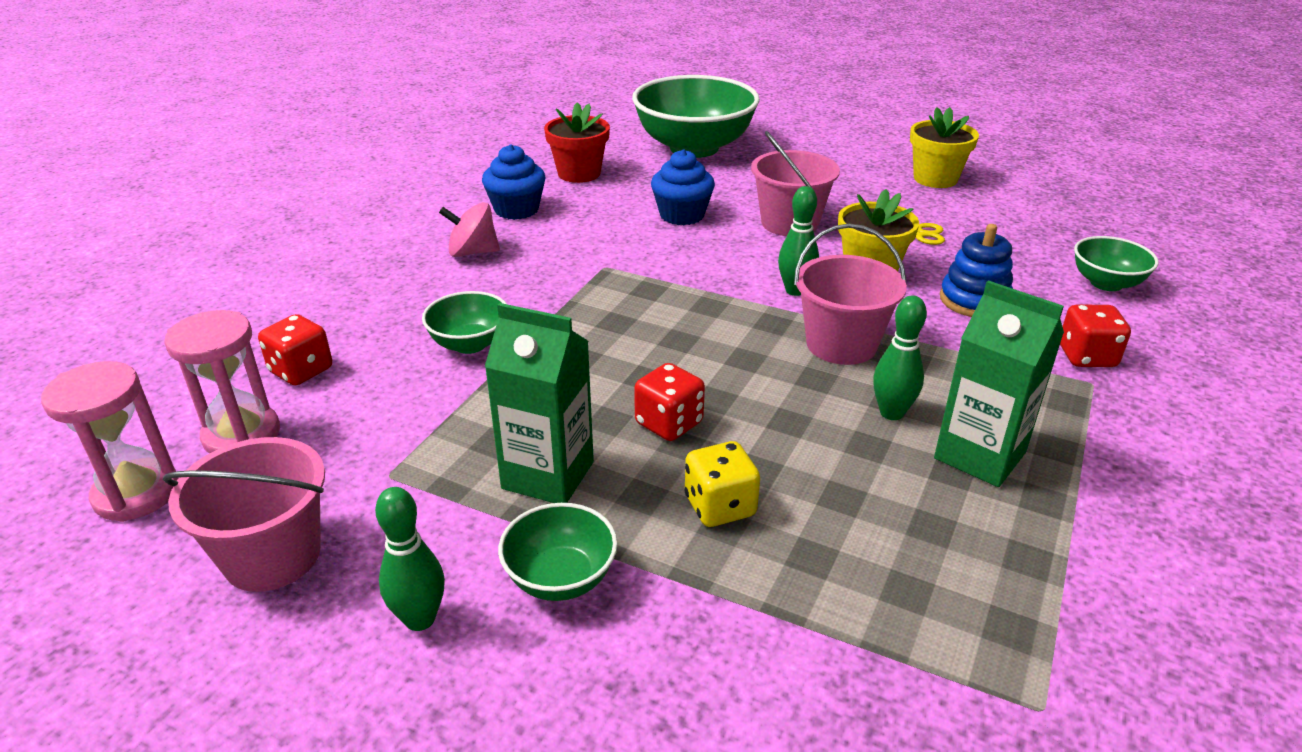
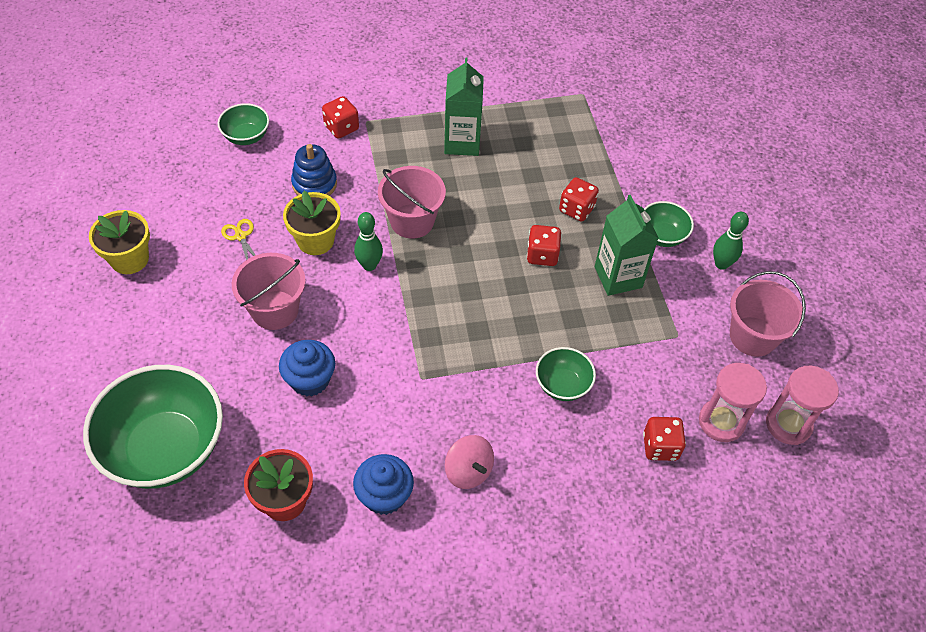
camera: 130 degrees left, 20 degrees up
yellow dice [685,441,760,527] -> red dice [559,177,599,222]
green bowling pin [873,295,927,420] -> none

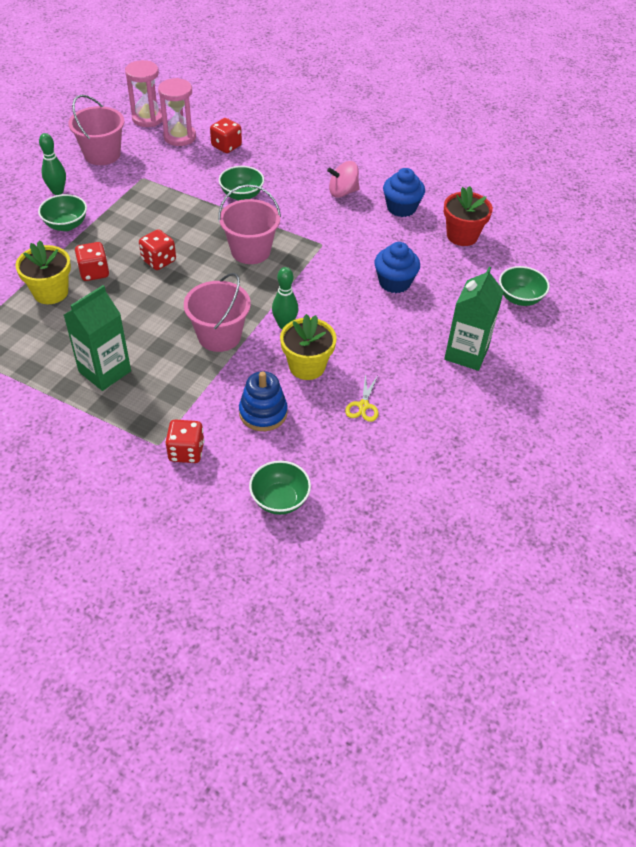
camera: 140 degrees left, 5 degrees down
green bowl [83,365,223,489] -> green bowl [499,266,550,306], size x0.48
yellow flower pot [89,210,150,274] -> yellow flower pot moved to [15,240,71,304]
pink bucket [232,253,306,330] -> pink bucket moved to [218,185,281,264]
pink spinning top [445,435,494,489] -> pink spinning top turned 105 degrees counterclockwise [327,161,359,198]
green carton [595,195,659,296] -> green carton moved to [444,267,504,371]

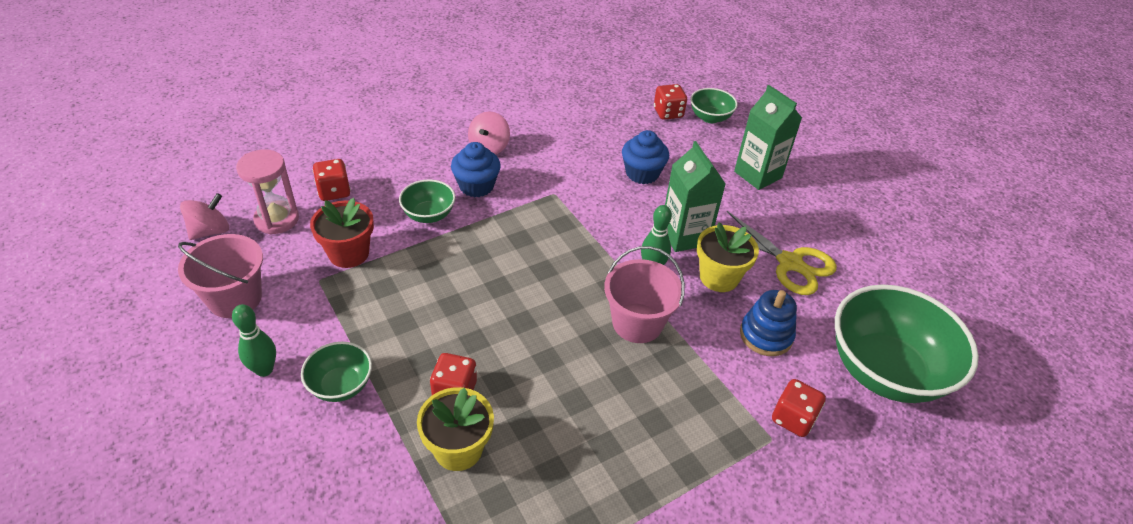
camera: 60 degrees left, 5 degrees down
green carton [64,285,131,391] -> green carton moved to [665,141,726,252]
pink hourglass [125,60,162,127] -> pink spinning top [180,193,229,240]
red dice [139,229,176,270] -> red dice moved to [654,84,687,120]
pink bucket [218,185,281,264] -> none
green bowl [249,461,311,515] -> green bowl [835,285,979,403], size x2.08
yellow scissors [345,373,379,422] -> yellow scissors [715,211,837,295], size x2.00
blue cupcake [383,168,425,217] -> blue cupcake moved to [451,142,501,197]
red flower pot [444,186,493,246] -> red flower pot moved to [310,198,374,268]

